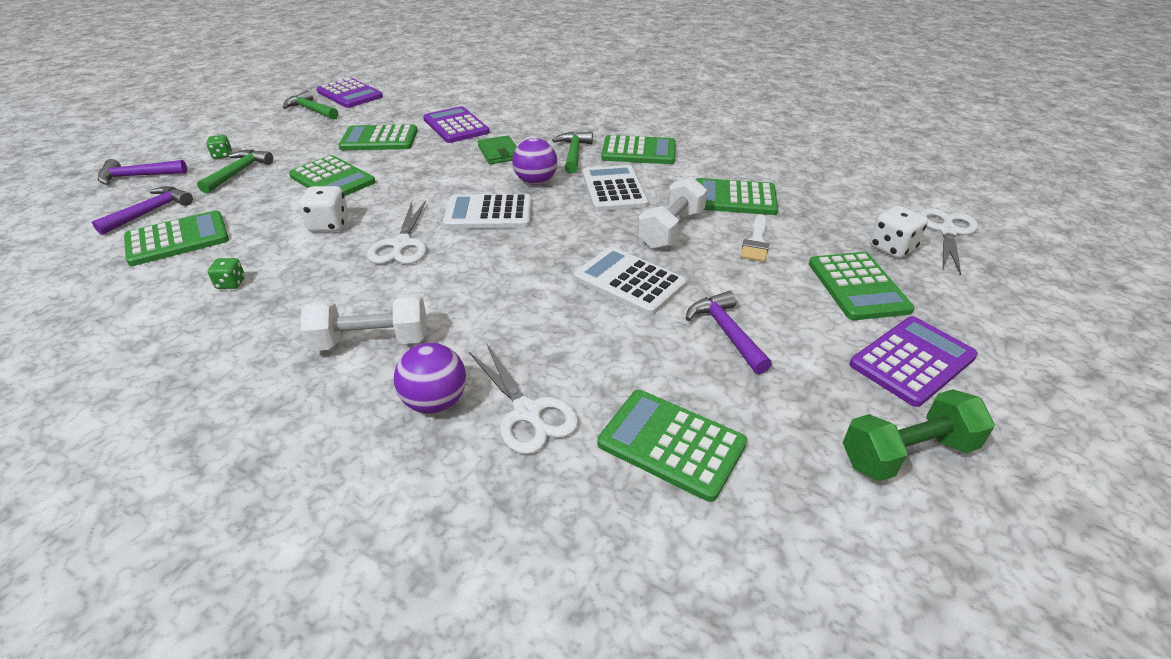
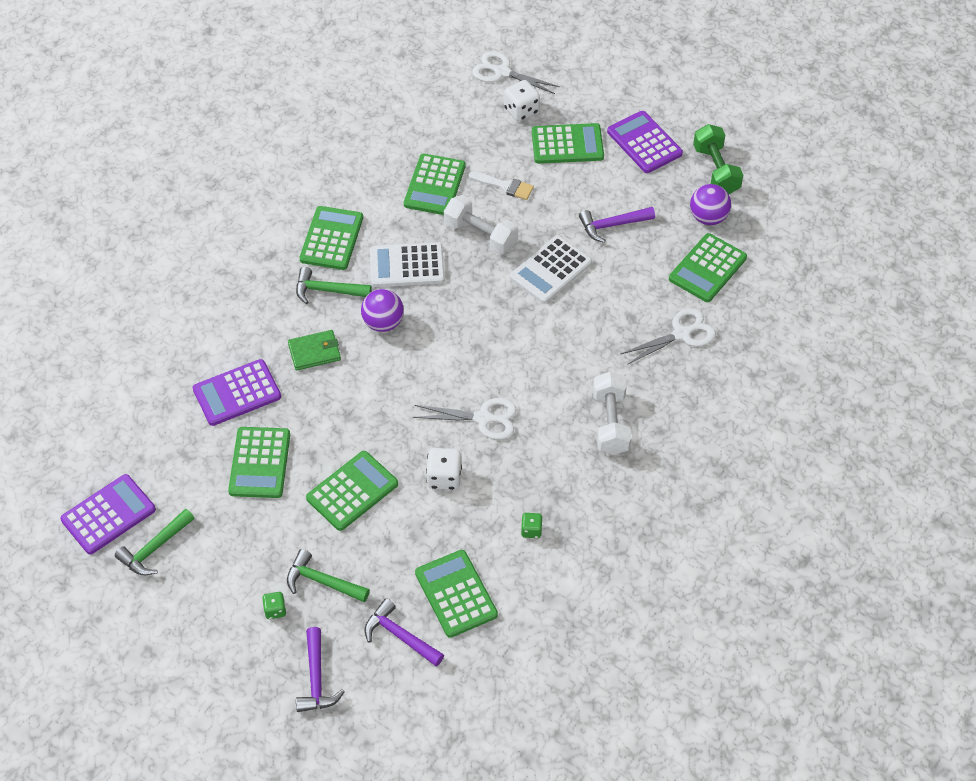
camera: 85 degrees left, 15 degrees up
purple ball [394,343,466,413] -> purple ball moved to [690,184,731,225]
white calculator [443,194,532,229] -> none

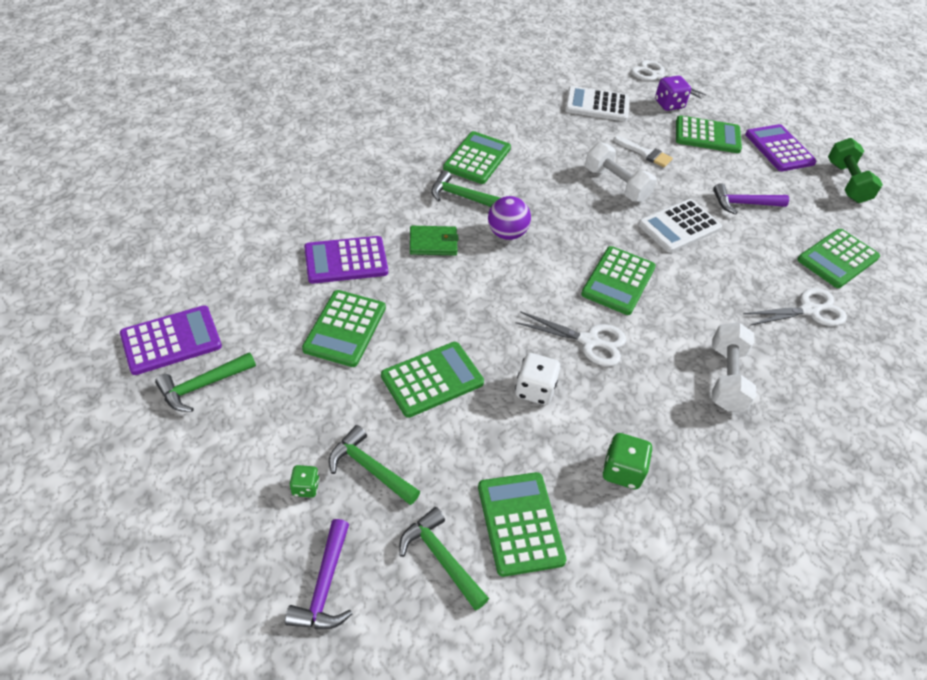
camera: 10 degrees right, 5 degrees down
purple hammer [365,598,444,667] -> green hammer [399,507,489,611]
white calculator [370,242,445,287] -> white calculator moved to [565,86,629,121]
green calculator [404,154,466,215] -> green calculator moved to [581,246,656,315]
white dice [504,80,540,121] -> purple dice [655,76,691,111]
green dice [521,513,543,538] -> green dice [602,433,653,489], size x1.67
purple ball [690,184,731,225] -> none

